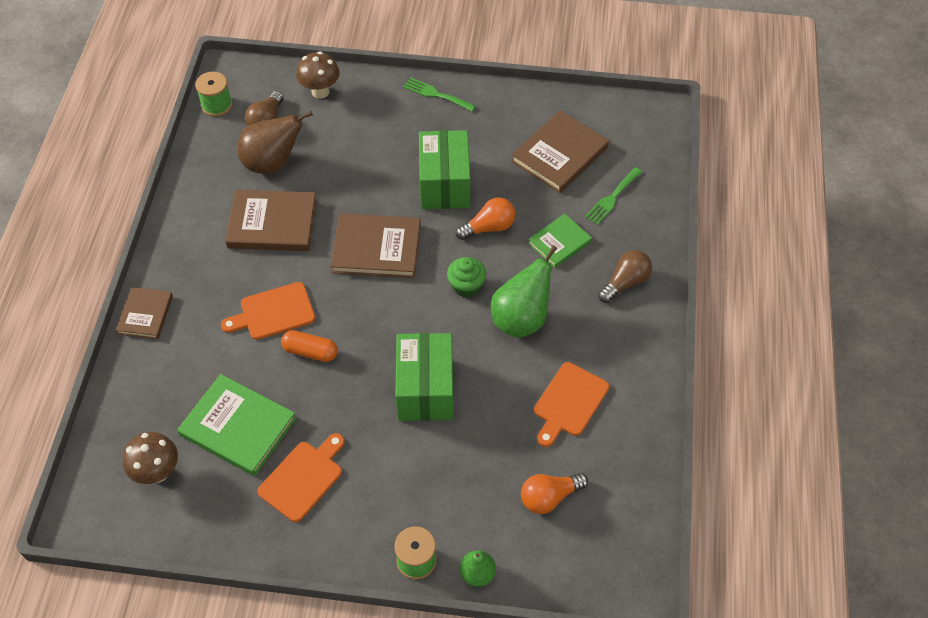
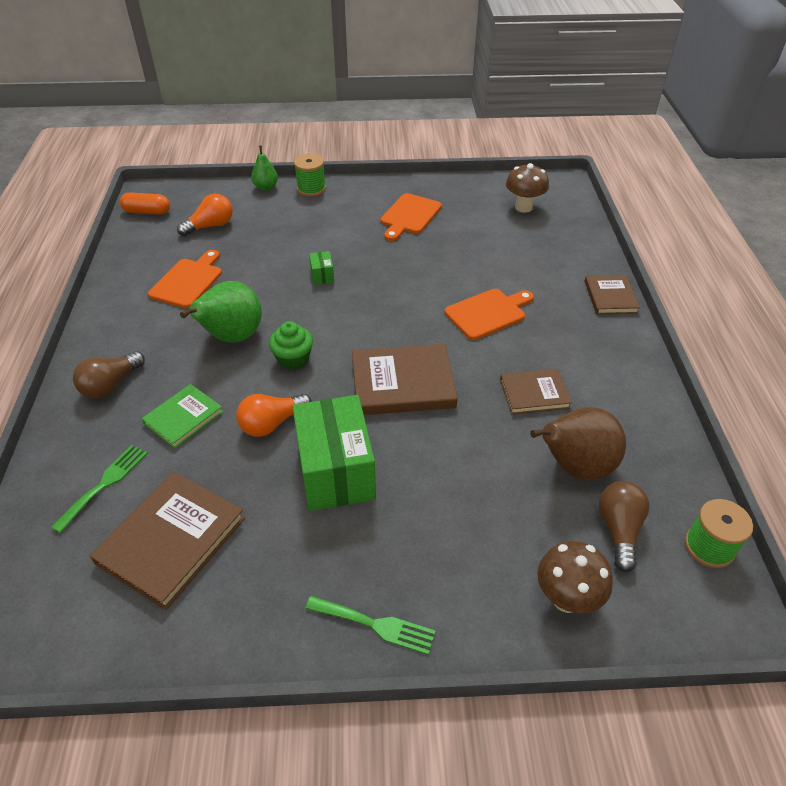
camera: 170 degrees right, 10 degrees down
green book [177,374,296,476] -> none
brown book [225,190,317,251] -> brown book [500,369,572,414], size x0.61
orange capsule [281,330,338,362] -> orange capsule moved to [120,192,170,215]
green box [395,333,453,421] -> green box [309,251,334,285], size x0.41

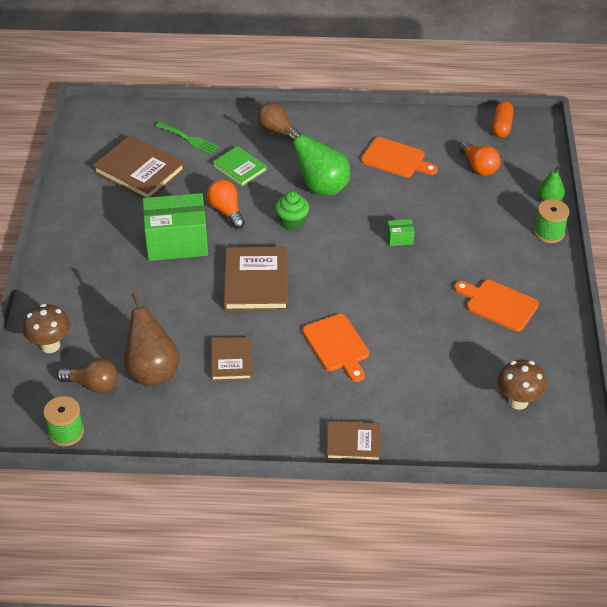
camera: 95 degrees right, 0 degrees up
green fork [306,596,436,655] -> none

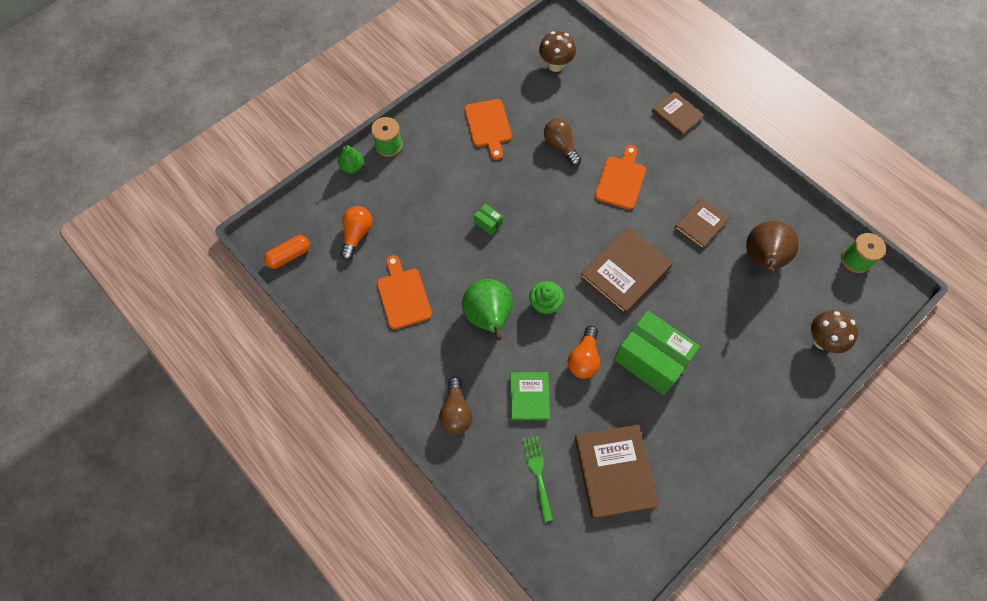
camera: 135 degrees left, 20 degrees up
brown light bulb [56,358,118,393] -> brown light bulb moved to [544,118,581,166]

